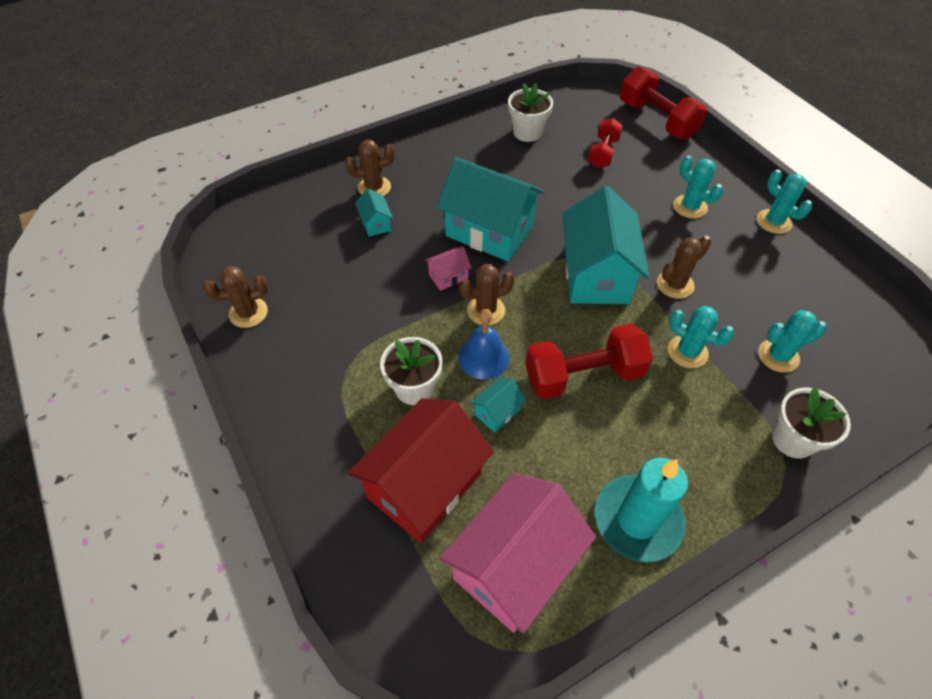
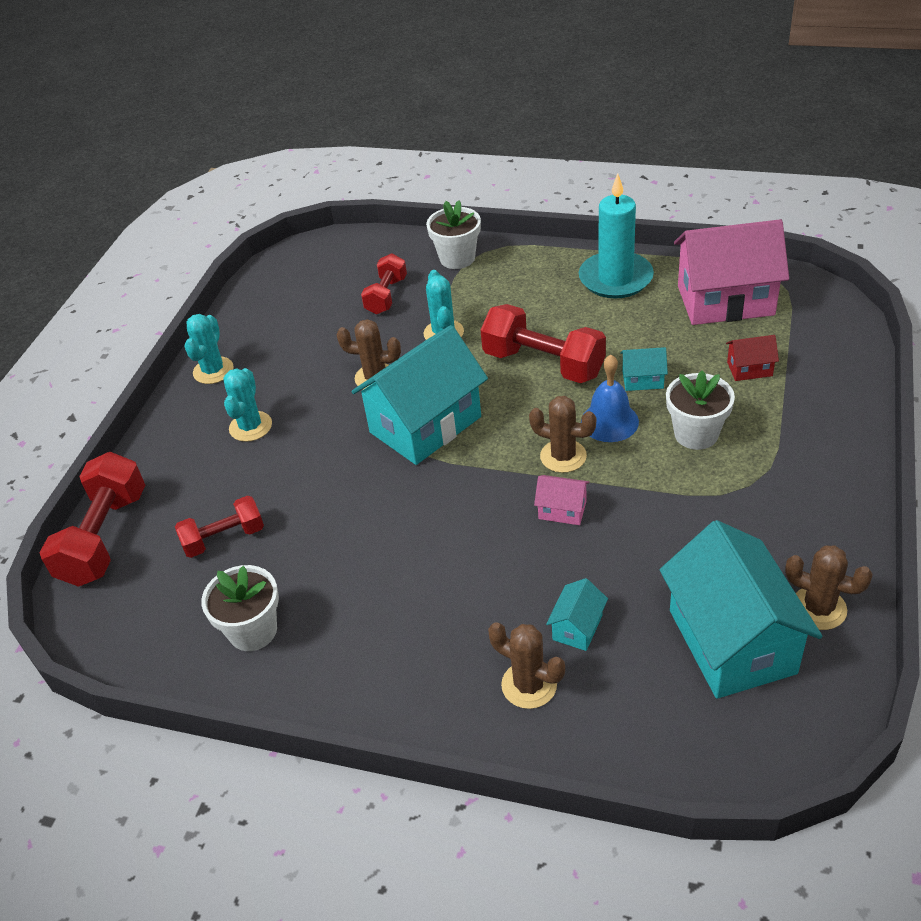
camera: 130 degrees left, 10 degrees down
red house [348,398,494,543] -> red house [726,335,779,381], size x0.43
turquoise house [437,157,544,261] -> turquoise house moved to [660,520,823,699]
turquoise cactus [758,310,826,373] -> red dumbbell [361,253,407,314]

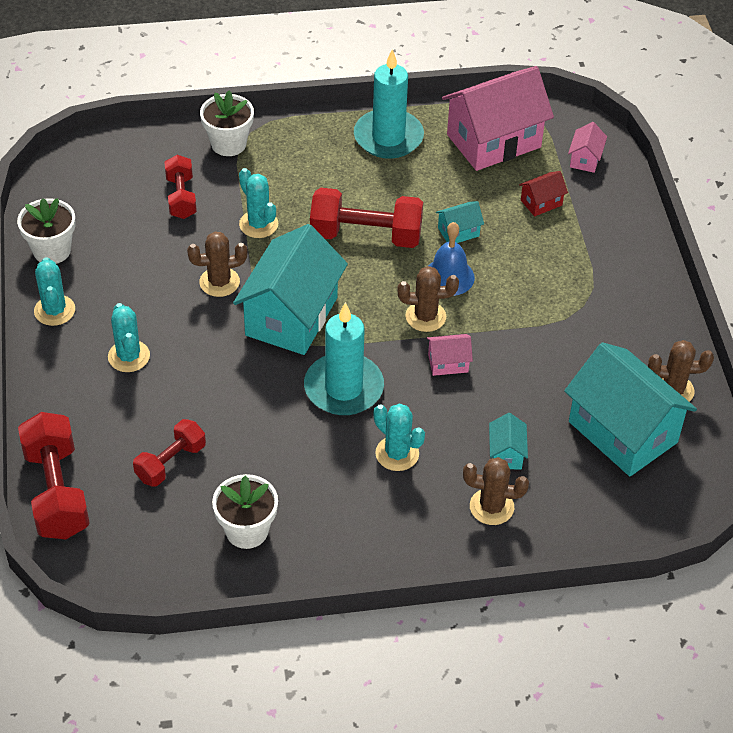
camera: 30 degrees left, 5 degrees up
white flower pot [666,370,735,450] -> white flower pot moved to [17,198,76,264]
none -> turquoise candle [304,302,384,415]
none -> turquoise cactus [373,403,425,471]
none -> pink house [568,122,607,173]

